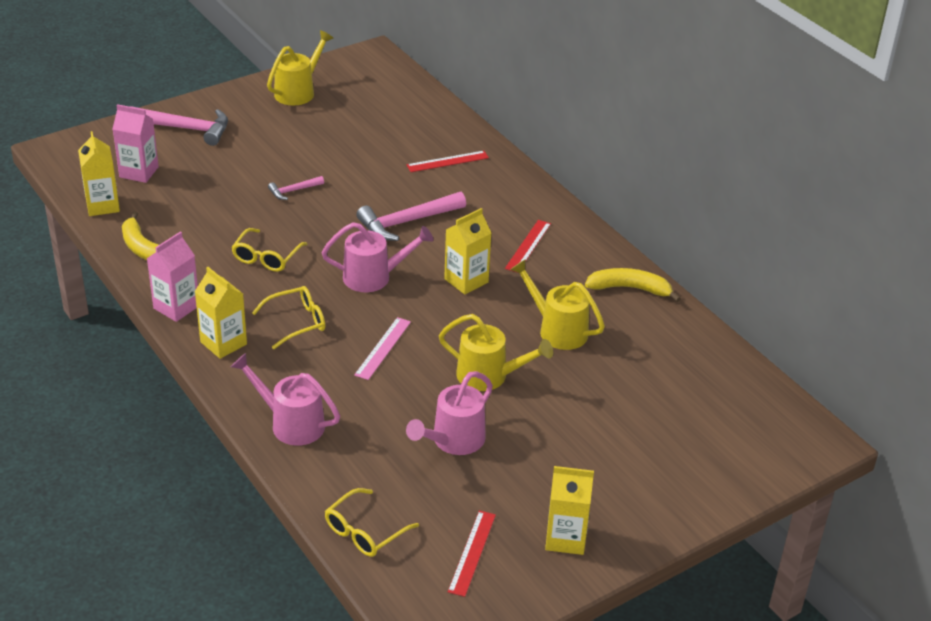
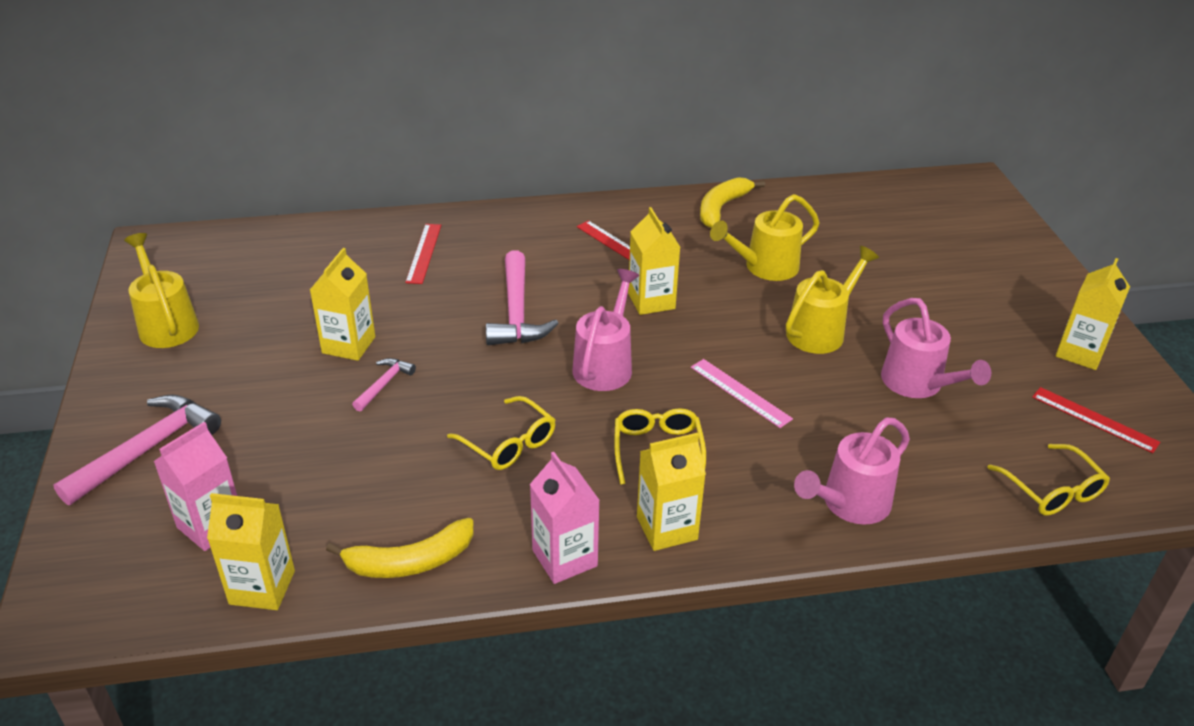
camera: 65 degrees left, 0 degrees up
pink hammer [268,176,324,200] -> pink hammer turned 150 degrees counterclockwise [352,358,416,412]
none -> yellow carton [310,248,375,361]

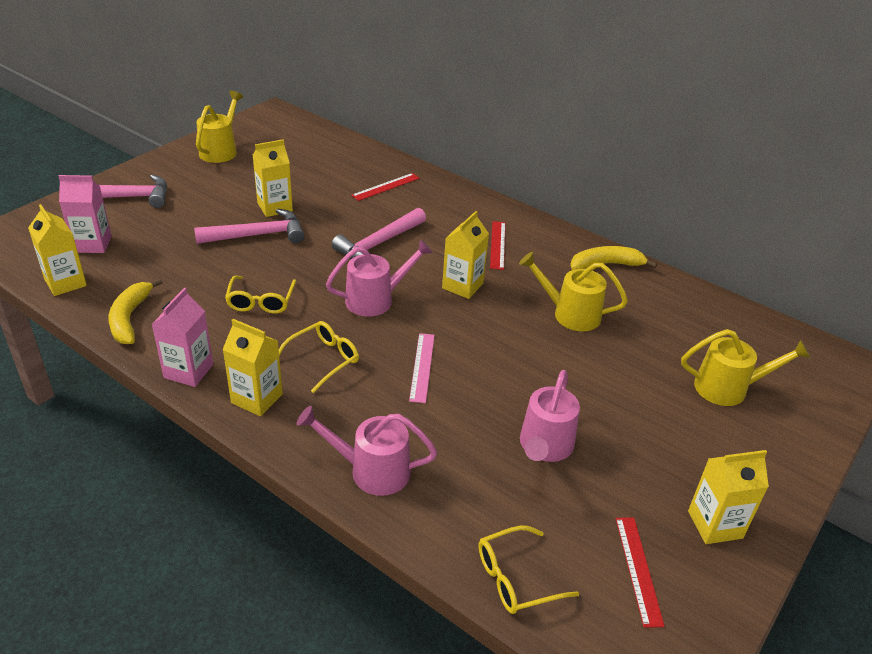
camera: 45 degrees right, 0 degrees up
yellow banana [326,518,474,578] -> yellow banana turned 60 degrees clockwise [108,278,163,344]
pink hammer [352,358,416,412] -> pink hammer [194,209,305,244], size x1.94
yellow watering can [786,246,879,354] -> yellow watering can moved to [681,329,811,406]
yellow glasses [987,444,1110,515] -> yellow glasses turned 45 degrees clockwise [479,525,579,614]

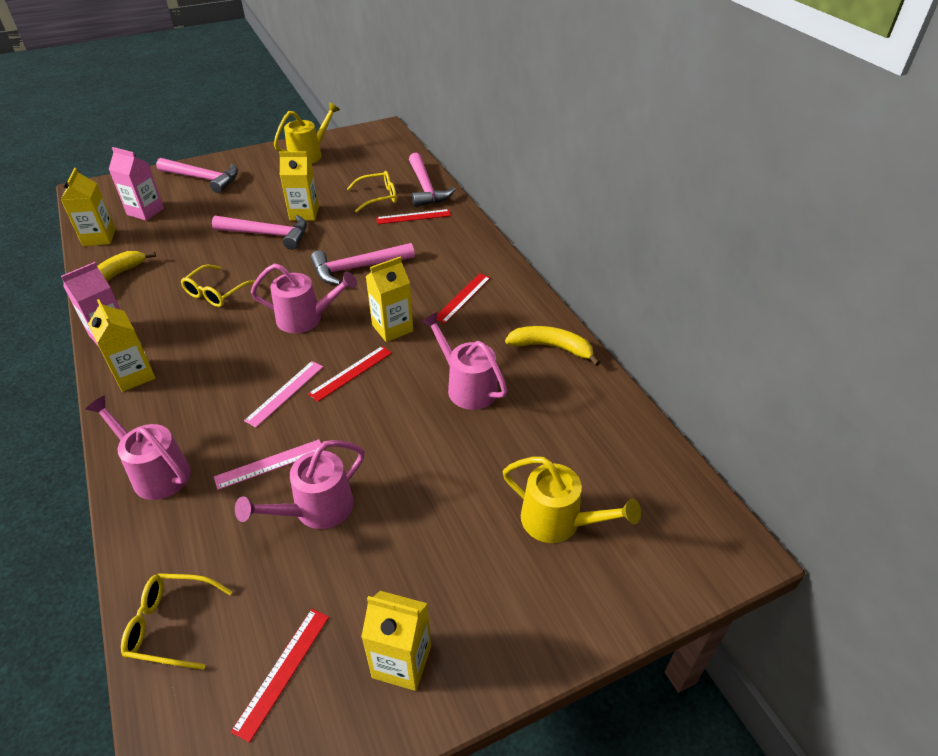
camera: 30 degrees right, 5 degrees up
yellow glasses [279,321,359,393] -> yellow glasses moved to [347,171,397,213]
yellow watering can [519,252,628,331] -> pink watering can [421,312,507,410]
none -> pink ruler [214,439,324,490]
none -> red ruler [308,346,392,402]
none -> pink hammer [409,153,456,207]

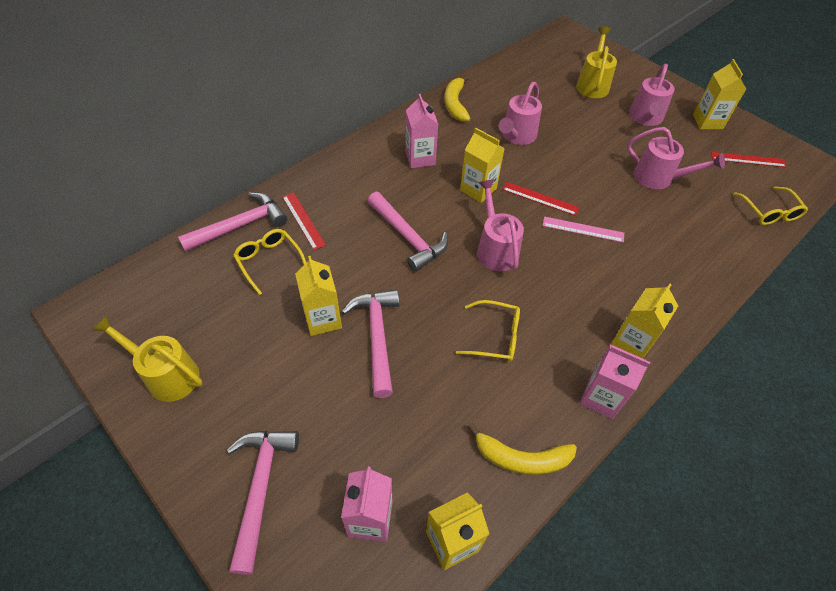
camera: 110 degrees left, 10 degrees up
pink watering can [85,395,191,500] -> pink watering can moved to [629,64,675,126]
pink ruler [214,439,324,490] -> none
red ruler [437,273,491,323] -> pink carton [405,94,438,168]

